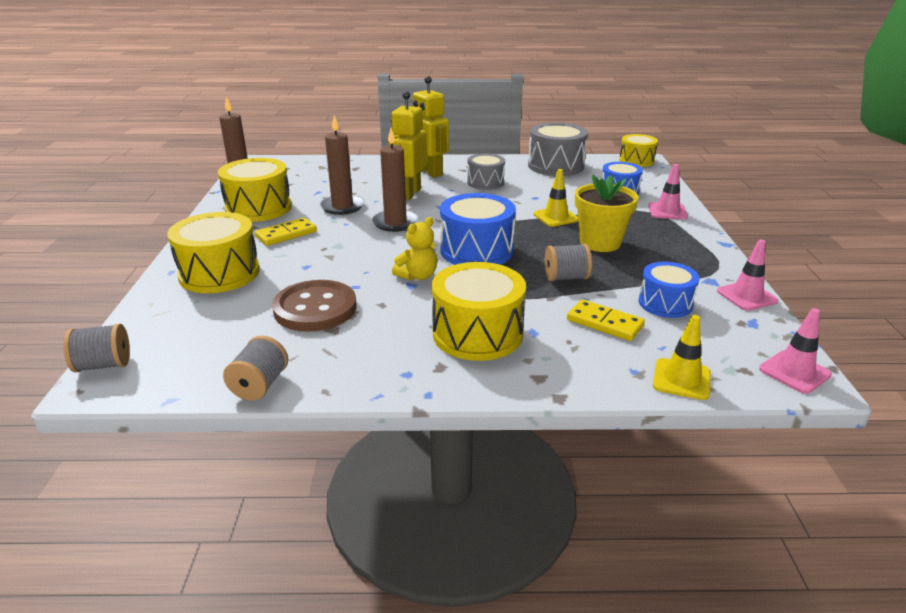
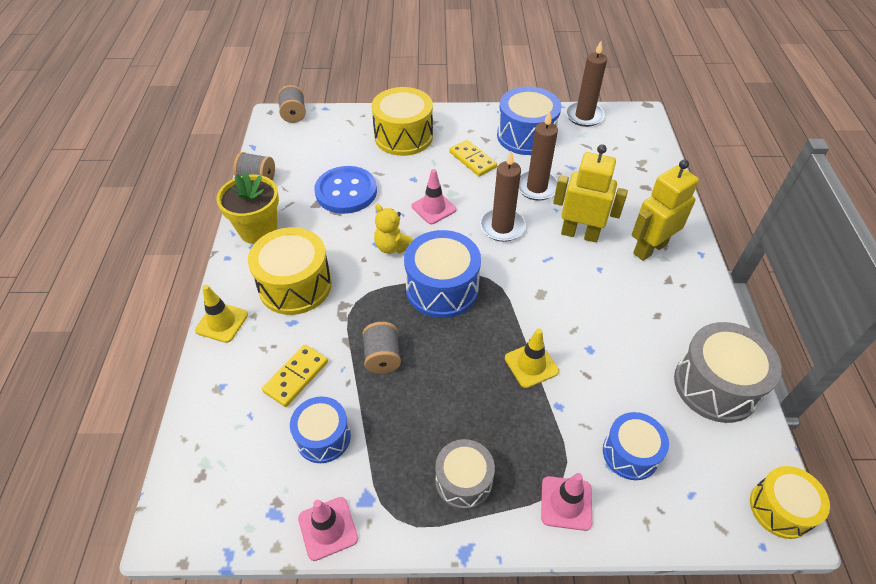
camera: 90 degrees right, 20 degrees up
yellow drum [218,158,292,222] -> blue drum [497,87,561,155]
brown button [272,280,357,332] -> blue button [314,166,377,214]
grey drum [467,154,505,190] -> grey drum moved to [435,439,495,510]
yellow flower pot [575,175,639,252] -> yellow flower pot moved to [217,172,279,244]
yellow traffic cone [653,315,711,400] -> yellow traffic cone moved to [195,285,248,343]
pink traffic cone [759,308,832,394] -> pink traffic cone moved to [412,169,456,224]

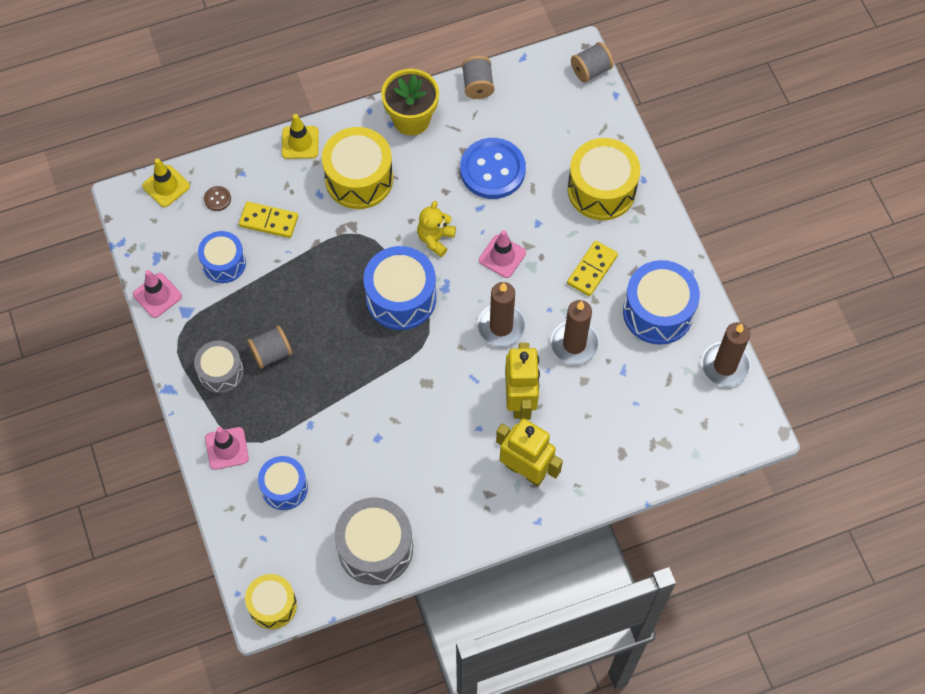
camera: 70 degrees right, 15 degrees up
grey spool [363,322,401,374] -> grey spool moved to [247,326,292,369]
yellow traffic cone [505,328,559,388] -> yellow traffic cone moved to [142,158,190,207]
none -> brown button [204,186,231,211]

